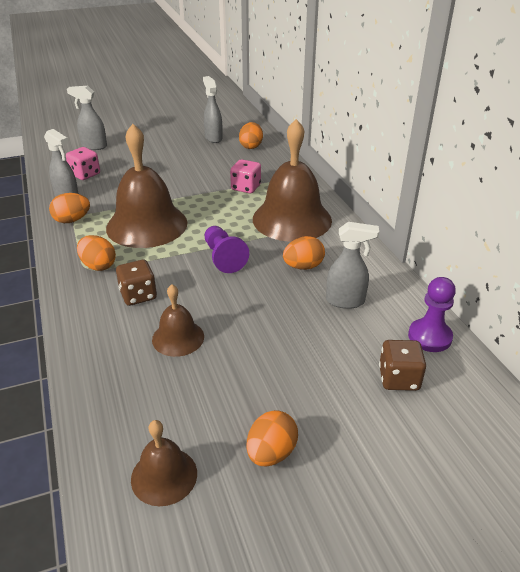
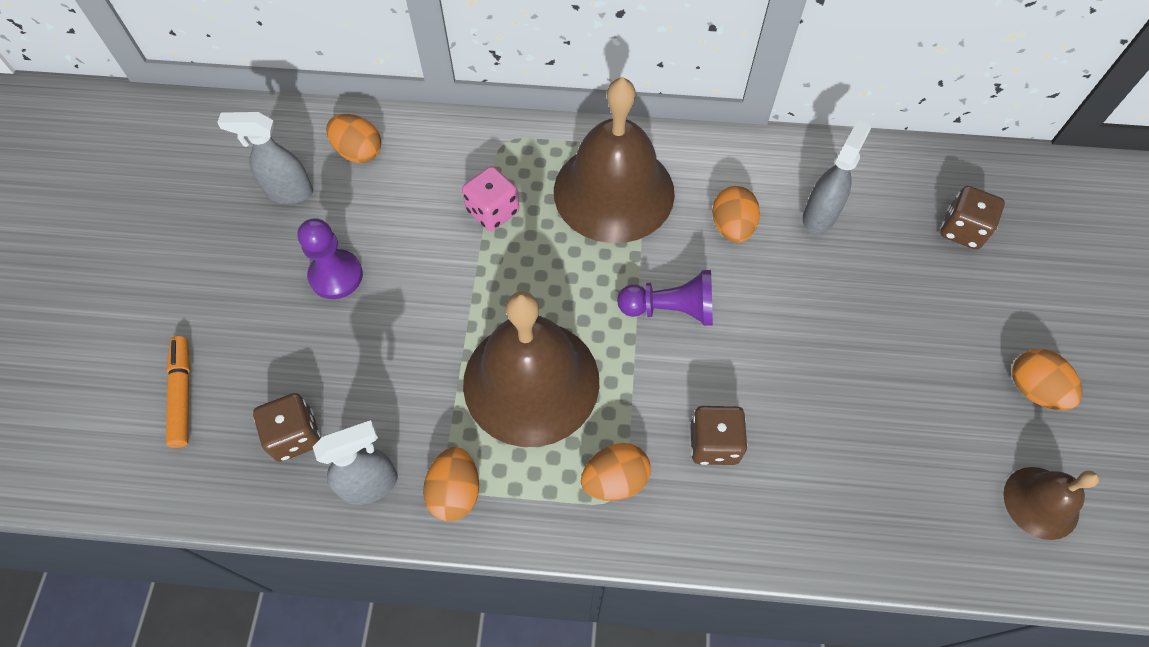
camera: 65 degrees left, 25 degrees up
pink dice [66,147,100,180] -> brown dice [253,393,321,462]
grey spray bottle [67,86,107,150] -> orange marker [166,336,190,448]
brown bell [152,284,204,357] -> none
purple pawn [408,277,456,352] -> purple pawn moved to [297,218,363,299]

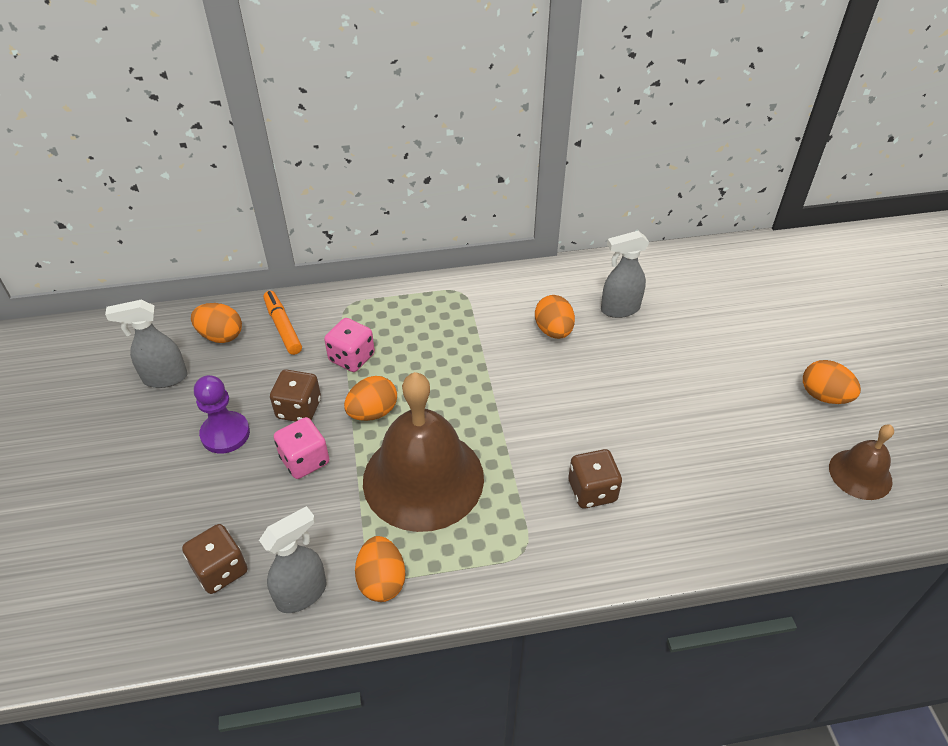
camera: 15 degrees left, 15 degrees down
orange marker [166,336,190,448] -> orange marker moved to [263,291,302,355]
brown bell [554,77,675,243] -> none
orange egg [581,443,651,501] -> orange egg moved to [344,376,397,421]
purple pawn [617,270,713,326] -> none
grey spray bottle [803,119,871,234] -> grey spray bottle turned 120 degrees counterclockwise [601,231,649,318]
brown dice [940,186,1005,250] -> brown dice moved to [270,369,321,422]
none -> pink dice [274,417,329,479]

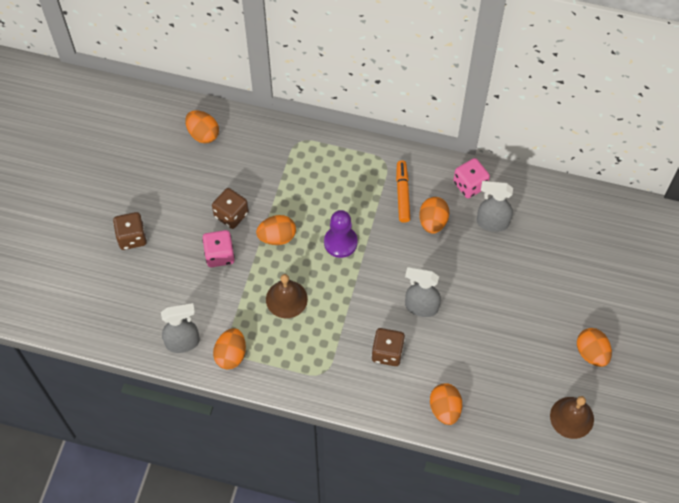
camera: 25 degrees right, 15 degrees up
grey spray bottle [105,300,188,388] -> grey spray bottle moved to [405,267,441,317]
brown dice [182,524,248,594] -> brown dice moved to [113,212,147,250]
purple pawn [194,375,250,454] -> purple pawn moved to [324,210,358,258]
orange marker [263,291,302,355] -> orange marker moved to [396,160,410,223]
pink dice [324,318,375,372] -> pink dice moved to [453,158,490,198]
brown bell [363,372,484,532] -> brown bell [266,274,308,318], size x0.50
none -> orange egg [430,383,462,425]

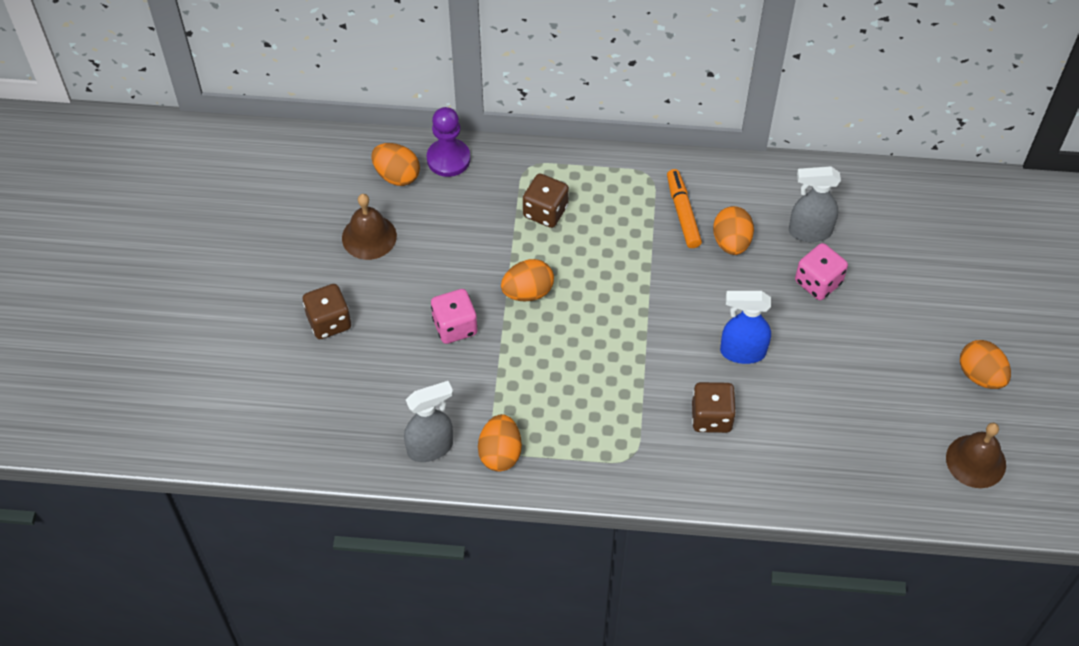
camera: 10 degrees left, 5 degrees down
brown dice [212,188,249,229] -> brown dice moved to [523,173,569,228]
brown bell [266,274,308,318] -> brown bell moved to [342,194,397,260]
purple pawn [324,210,358,258] -> purple pawn moved to [427,107,470,177]
grey spray bottle [405,267,441,317] -> blue spray bottle [720,290,771,364]
orange egg [430,383,462,425] -> none
pink dice [453,158,490,198] -> pink dice moved to [795,243,848,300]

